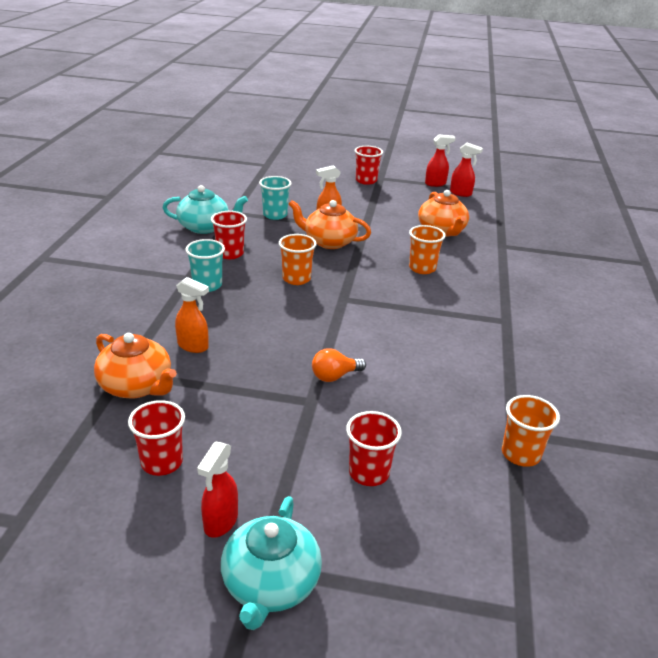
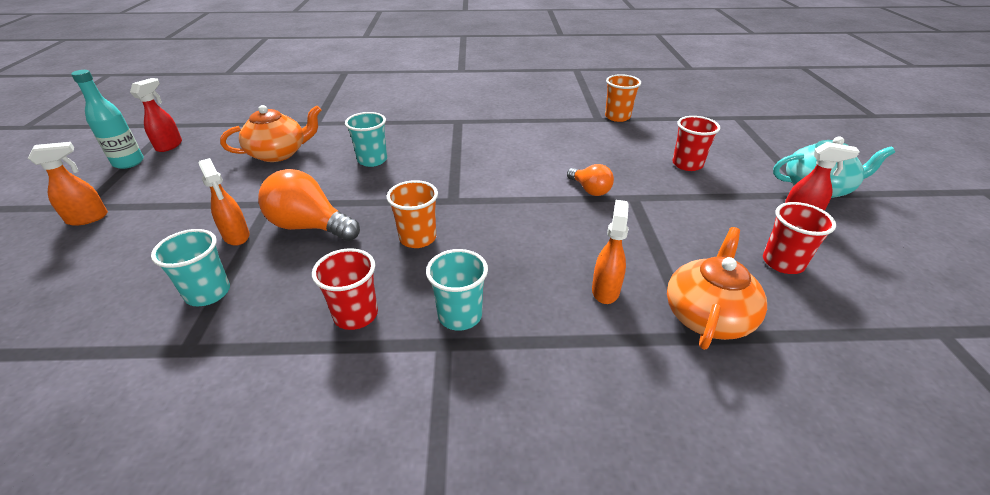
camera: 100 degrees left, 5 degrees up
turquoise teapot [162,185,248,234] -> none
orange teapot [289,200,371,249] -> orange light bulb [258,169,360,241]
red cup [355,146,383,185] -> orange spray bottle [28,142,108,226]
orange cup [409,225,446,274] -> turquoise cup [345,112,387,167]
red spray bottle [425,134,456,187] -> turquoise bottle [71,70,144,169]

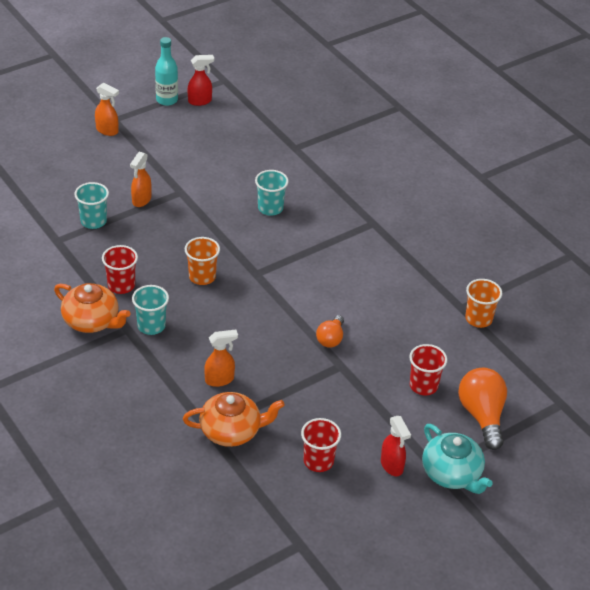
camera: 55 degrees right, 5 degrees up
orange teapot [220,105,321,162] -> orange teapot moved to [54,283,131,333]
orange light bulb [258,169,360,241] -> orange light bulb moved to [458,368,507,450]

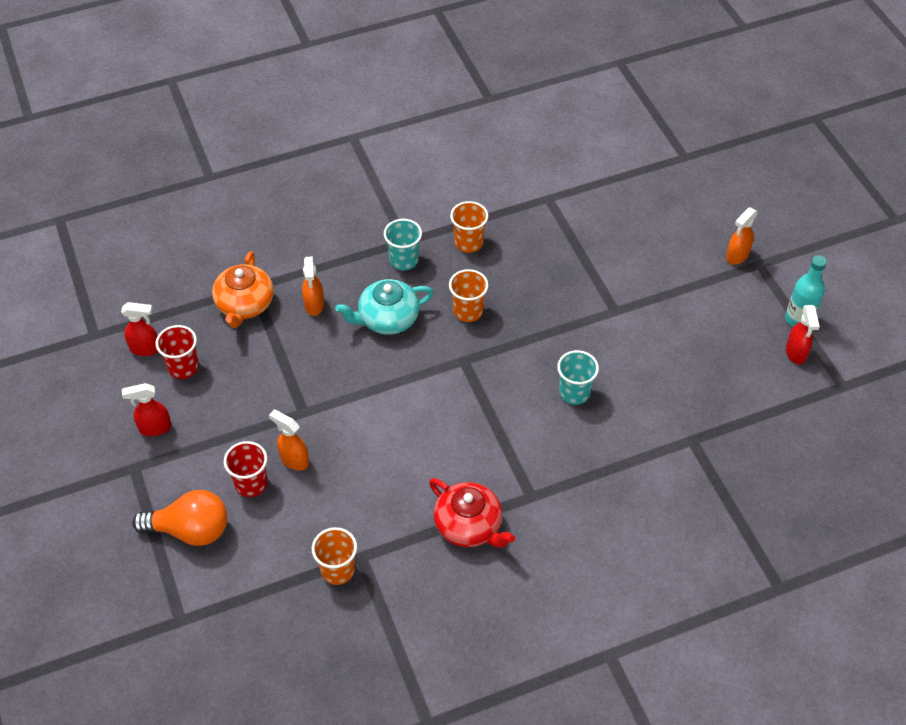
camera: 105 degrees right, 10 degrees up
orange teapot [54,283,131,333] -> none
turquoise cup [74,182,109,229] -> none
red cup [102,245,138,294] -> orange cup [450,201,488,253]
orange spray bottle [130,152,152,207] -> orange spray bottle moved to [269,410,309,470]
orange light bulb [316,315,344,348] -> none
turquoise teapot [422,424,493,494] -> turquoise teapot moved to [335,279,434,335]
none -> red spray bottle [121,302,158,356]
none -> red teapot [429,478,515,548]

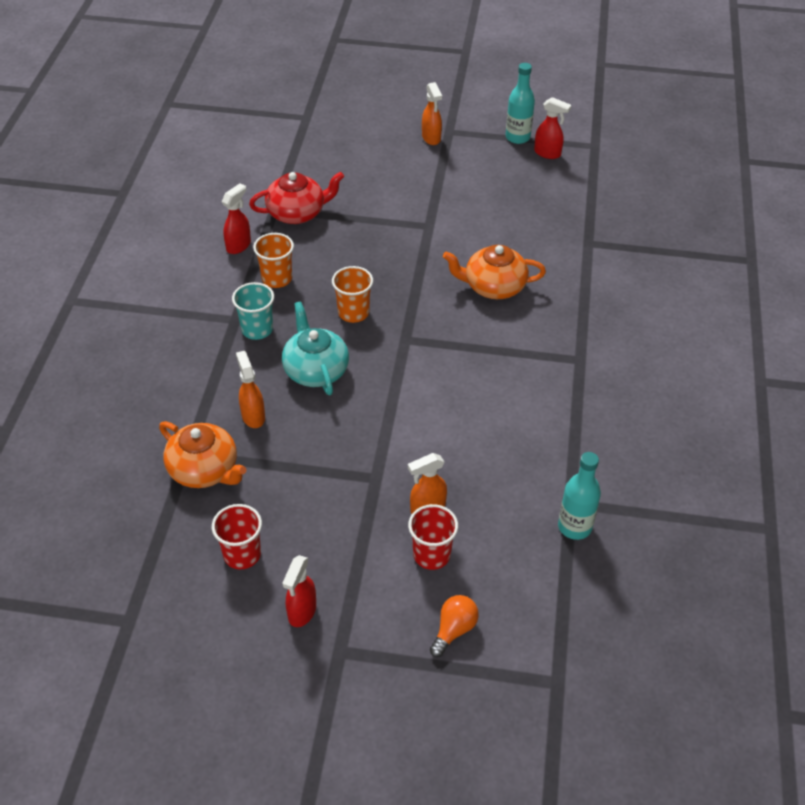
camera: 60 degrees left, 5 degrees down
red spray bottle [121,302,158,356] -> red spray bottle moved to [222,183,251,254]
orange light bulb [132,490,227,546] -> orange light bulb [430,595,479,657], size x0.58
orange spray bottle [302,256,324,316] -> orange spray bottle turned 135 degrees counterclockwise [236,351,265,428]
orange cup [312,527,357,585] -> turquoise bottle [558,452,601,540]
turquoise teapot [335,279,434,335] -> turquoise teapot turned 150 degrees clockwise [282,302,349,395]
red teapot [429,478,515,548] -> red teapot moved to [249,172,344,224]
turquoise cup [557,350,599,405] -> orange teapot [443,245,546,299]

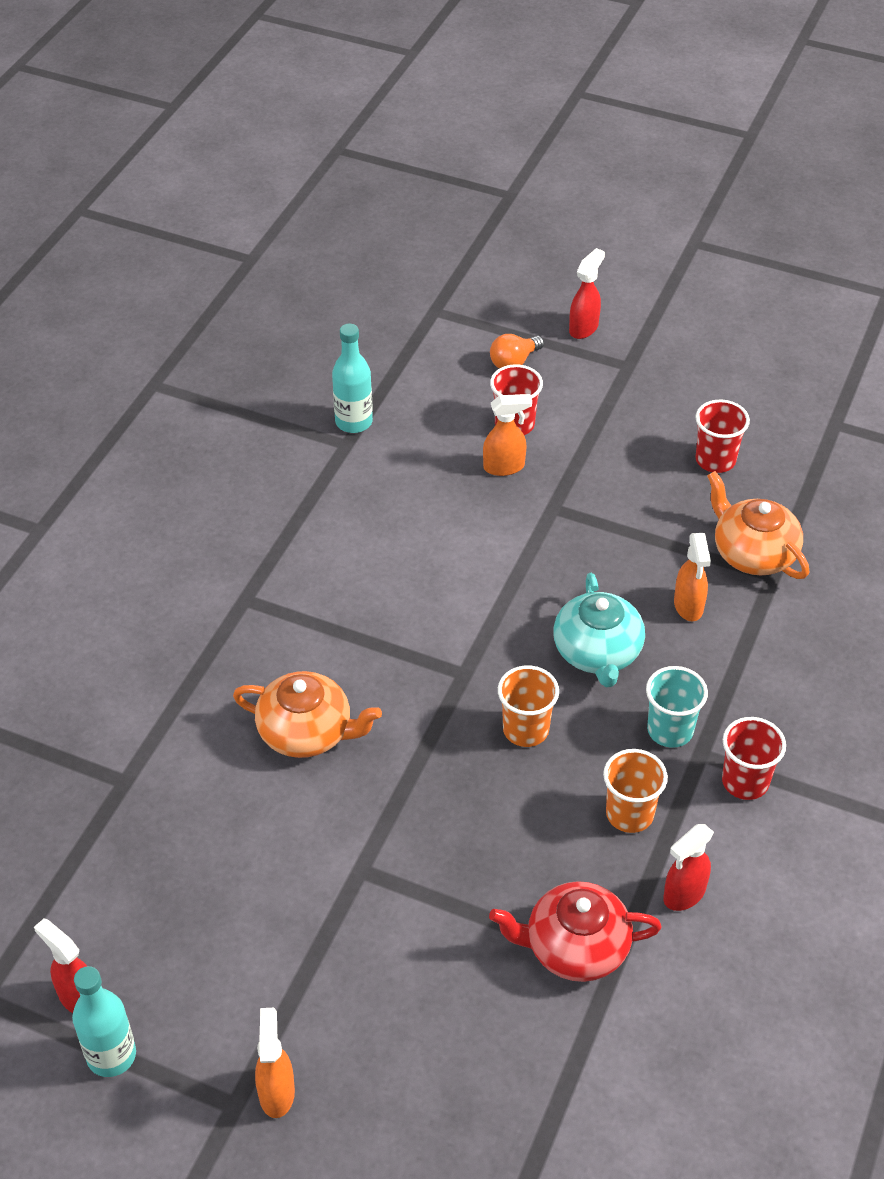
camera: 165 degrees left, 0 degrees up
red spray bottle [282,555,316,627] -> red spray bottle moved to [569,248,605,339]
none -> red cup [722,717,786,800]

